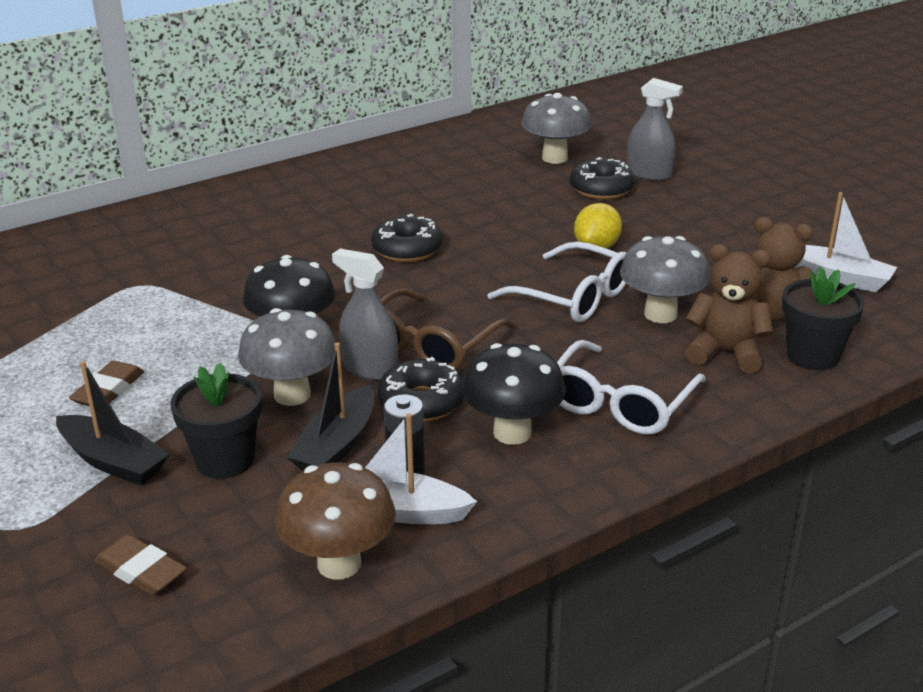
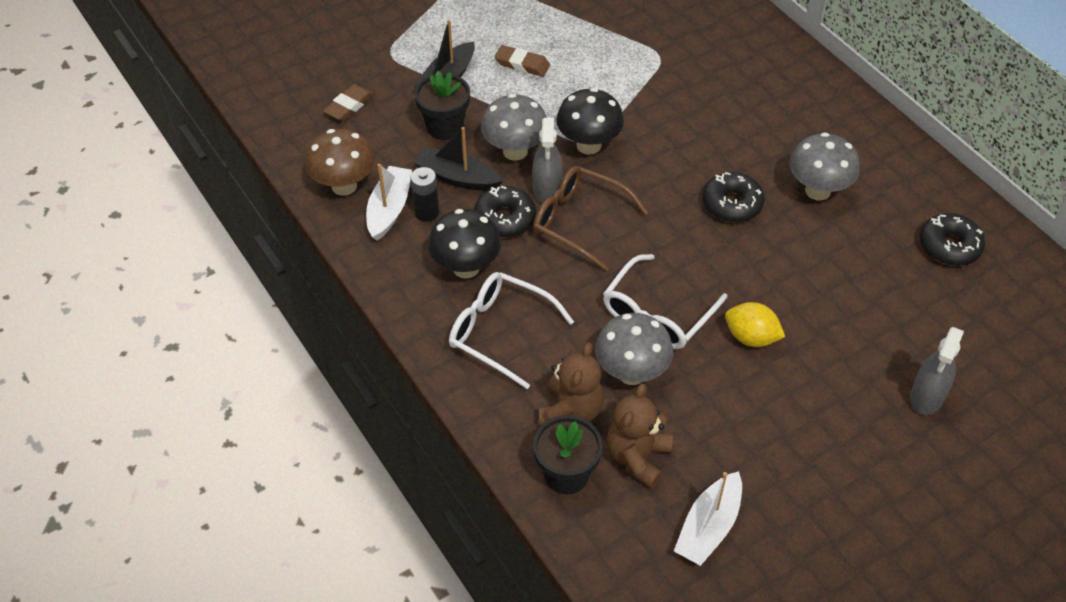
camera: 90 degrees right, 20 degrees up
grey spray bottle [332,248,398,381] -> grey spray bottle turned 150 degrees clockwise [532,118,563,203]
grey mushroom [521,93,591,164] -> grey mushroom moved to [789,132,860,201]
black donut [570,157,635,200] -> black donut moved to [920,213,985,266]

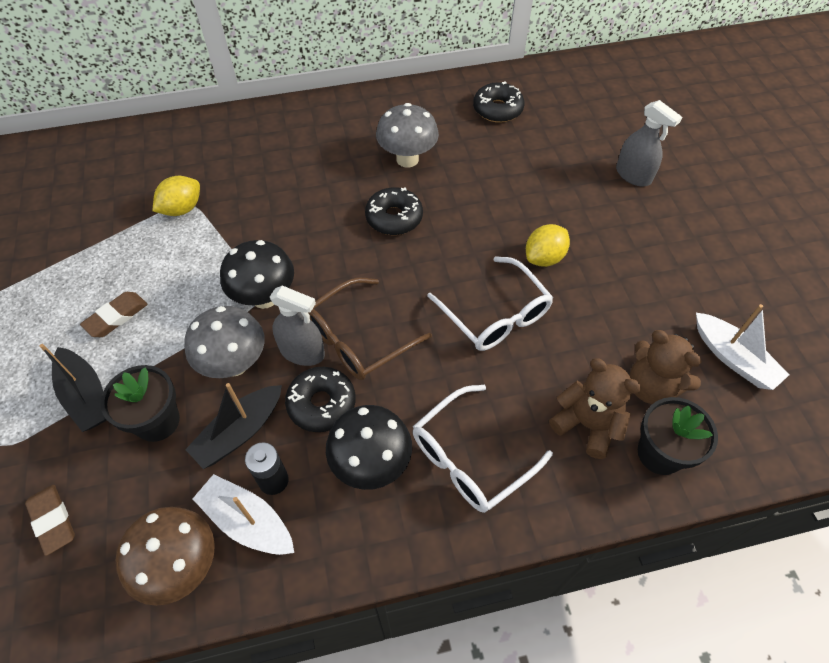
camera: 70 degrees left, 5 degrees up
grey mushroom [595,313,673,385] -> none
none -> yellow lemon [152,176,200,216]

